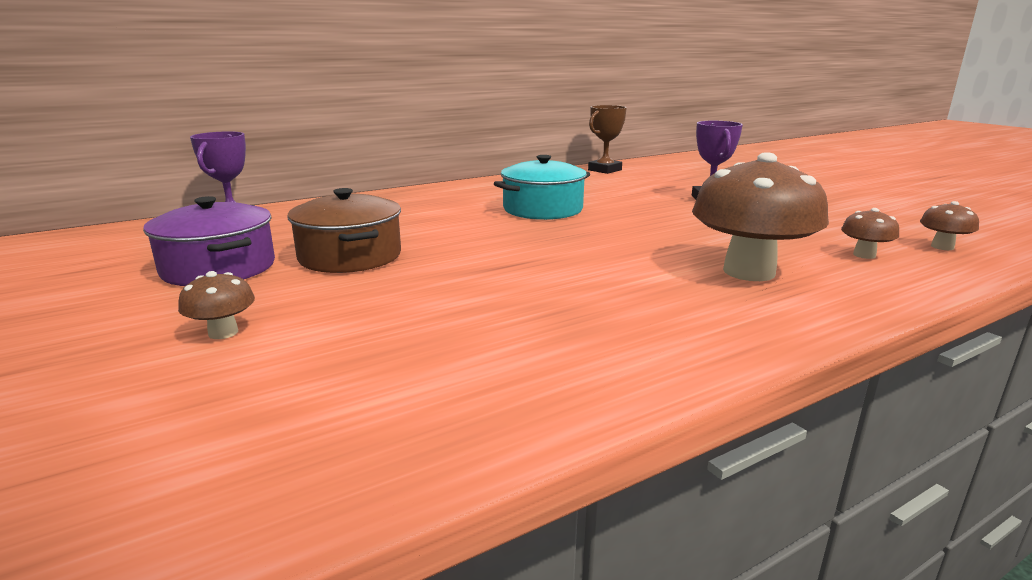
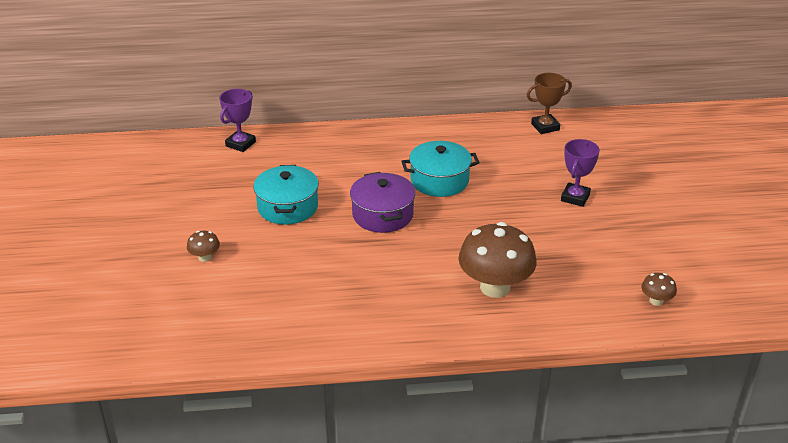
camera: 25 degrees right, 15 degrees up
purple pot [143,196,275,286] -> purple pot moved to [350,172,416,233]
brown pot [287,188,401,273] -> turquoise pot [253,165,319,225]
brown mushroom [841,208,899,259] -> none

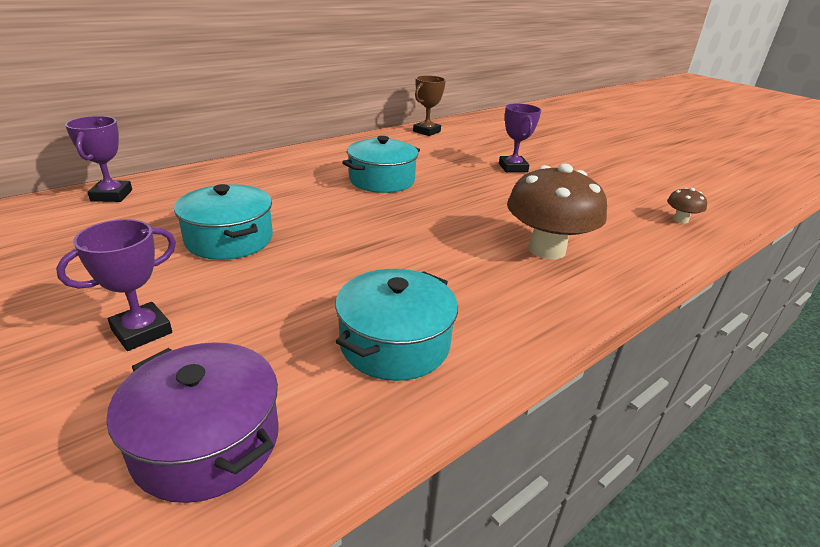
camera: 35 degrees left, 5 degrees down
brown mushroom [187,231,220,262] -> purple trophy [56,219,176,351]
purple pot [350,172,416,233] -> purple pot moved to [107,342,279,503]
none -> turquoise pot [335,269,458,381]

